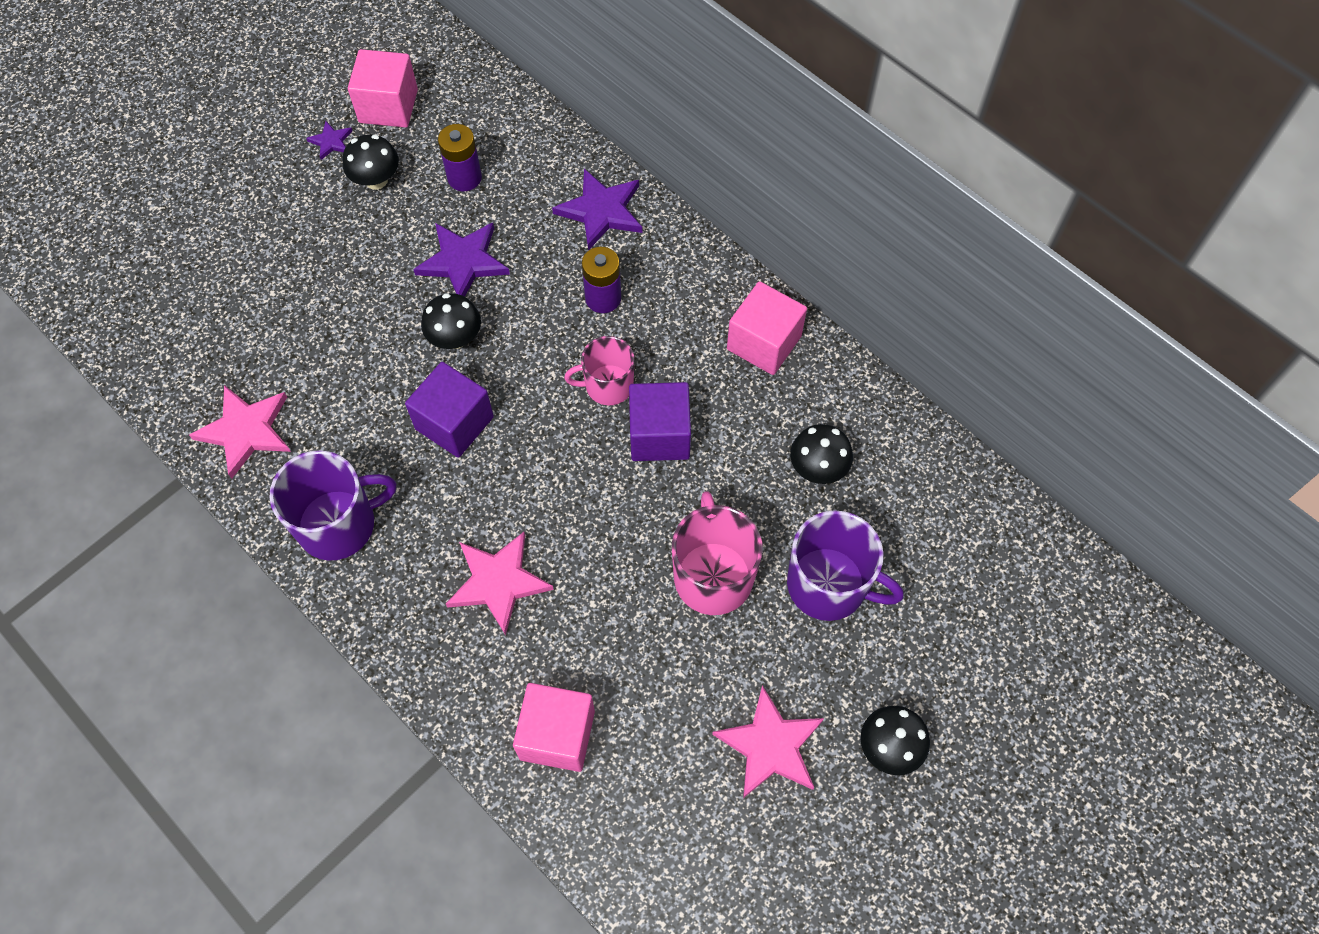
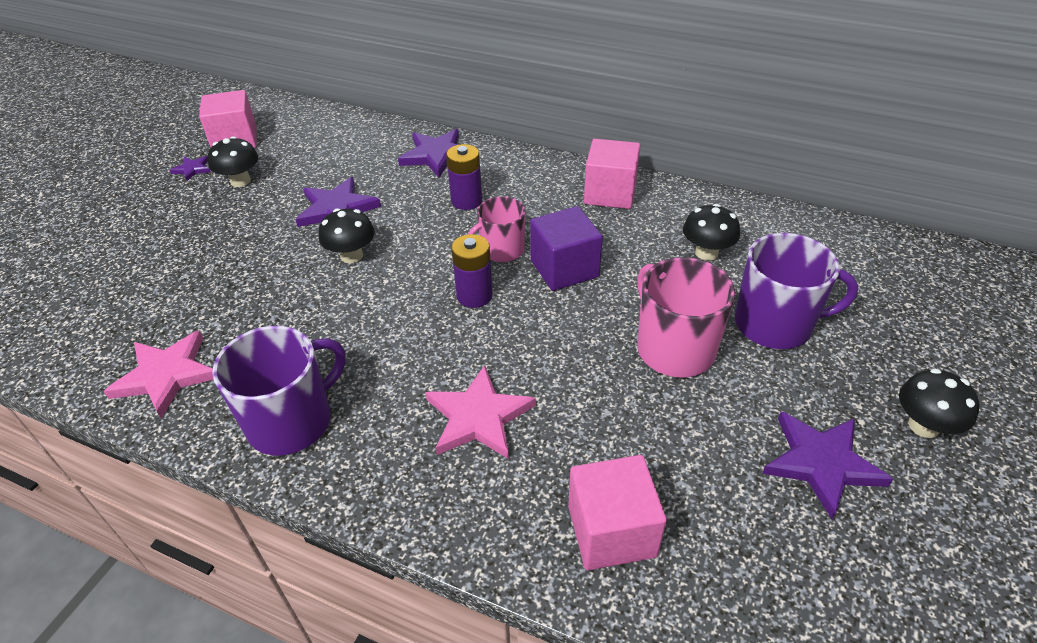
camera: 20 degrees left, 20 degrees down
purple cube [405,362,494,458] -> none
purple battery [438,124,482,191] -> purple battery moved to [451,234,493,308]
pink star [712,685,824,798] -> purple star [762,411,893,519]

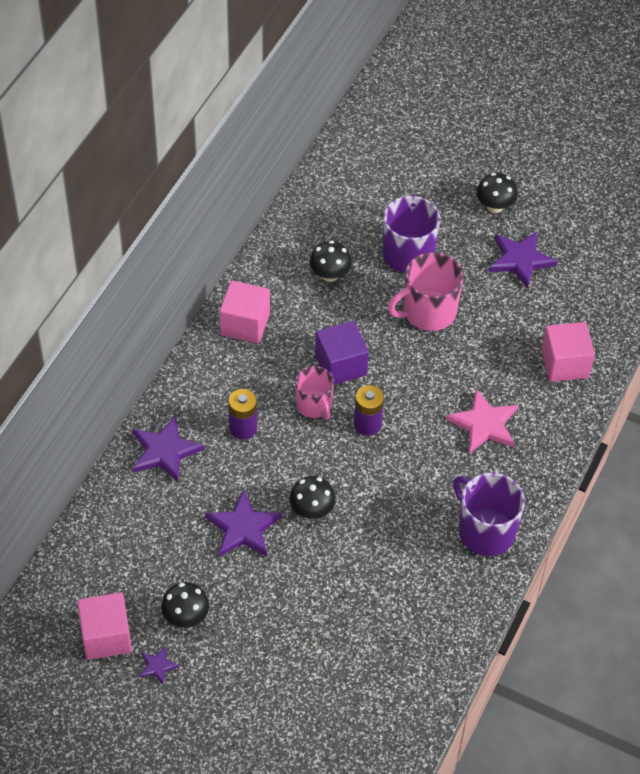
camera: 90 degrees left, 10 degrees up
pink star [104,330,214,418] -> none

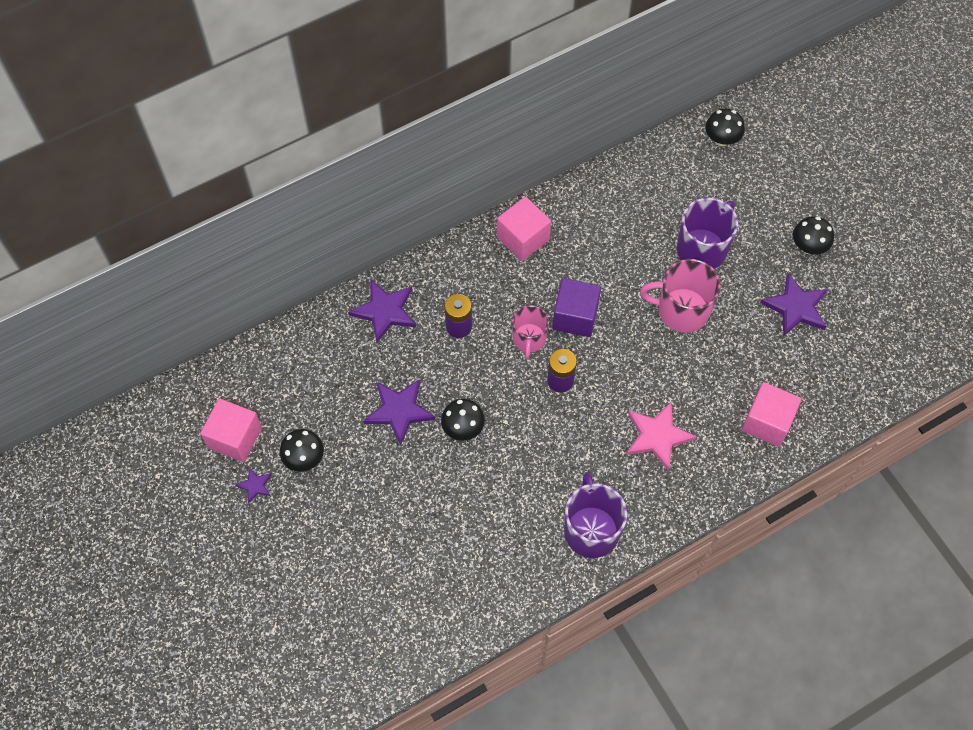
camera: 35 degrees right, 10 degrees up
black mushroom [310,240,352,282] -> black mushroom moved to [705,109,745,146]

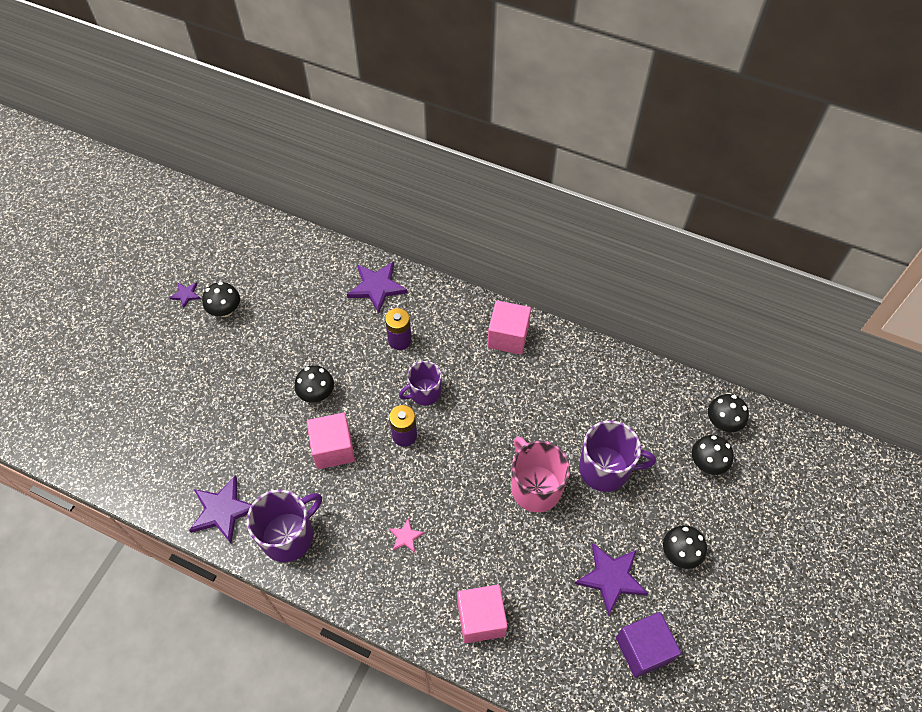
camera: 55 degrees right, 5 degrees down
pink cube [200,398,262,462] -> pink cube moved to [307,413,355,469]
purple star [364,379,436,445] -> purple star moved to [189,475,252,543]
pink mug [512,305,549,359] -> purple mug [399,361,442,405]
purple cube [552,278,601,337] -> purple cube moved to [616,612,681,678]
pink star [626,402,697,471] -> pink star [389,518,424,553], size x0.51
none -> black mushroom [692,435,734,475]

